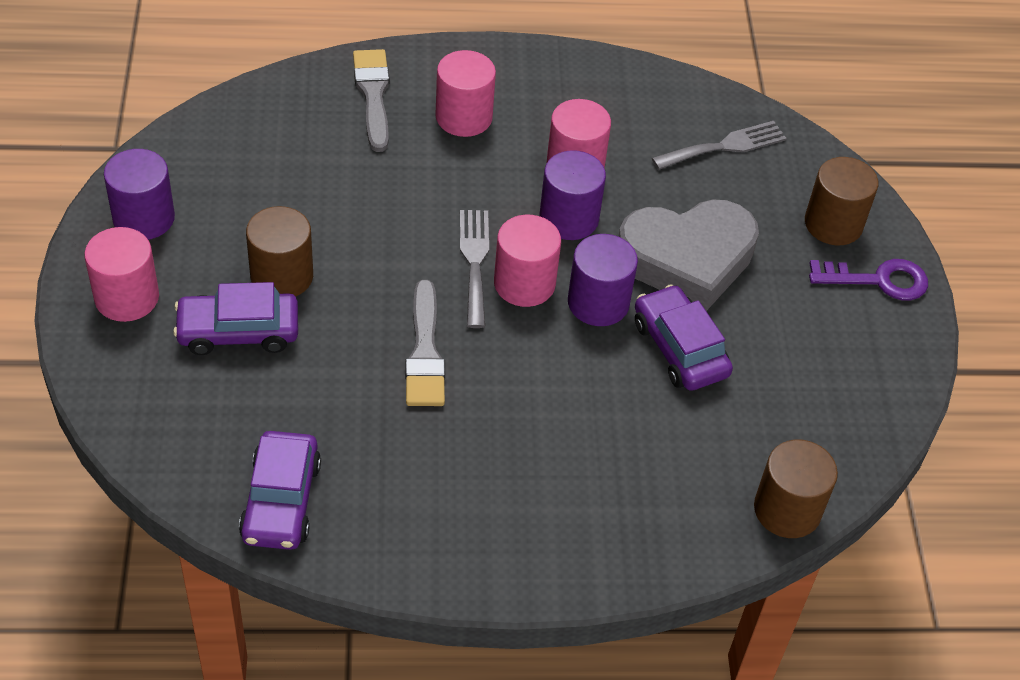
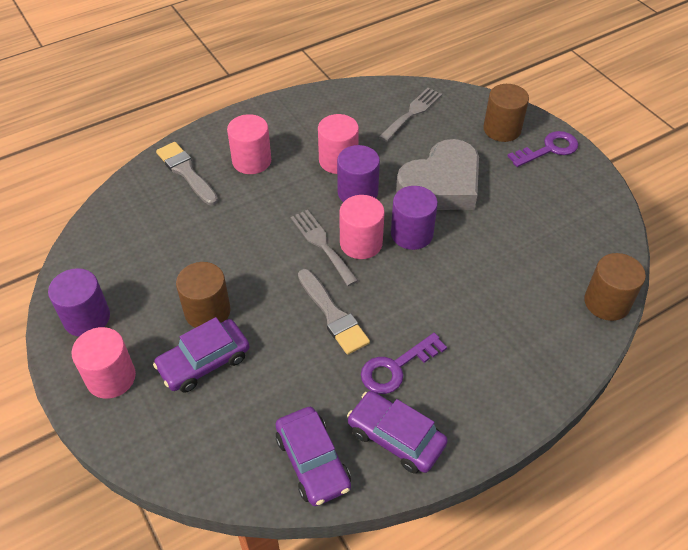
camera: 25 degrees left, 0 degrees up
purple car [635,284,733,391] -> purple car moved to [347,391,448,474]
none -> purple key [361,333,447,394]

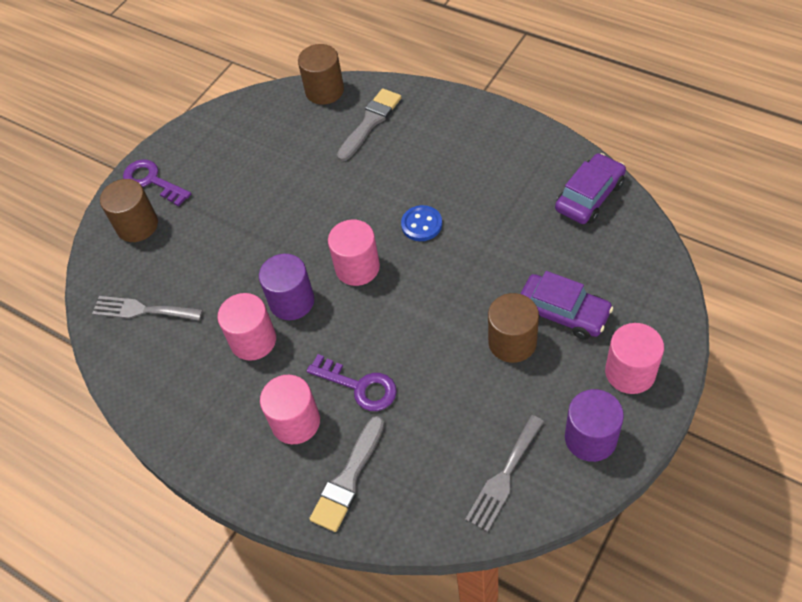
camera: 110 degrees left, 5 degrees up
grey fork [291,210,358,286] -> grey fork moved to [465,415,544,532]
grey brush [298,269,370,355] -> grey brush moved to [337,88,402,162]
purple car [347,391,448,474] -> none
purple key [361,333,447,394] -> purple key moved to [307,354,397,411]
purple cylinder [391,186,438,250] -> none
grey heart [396,139,479,210] -> none
none -> blue button [401,205,442,241]

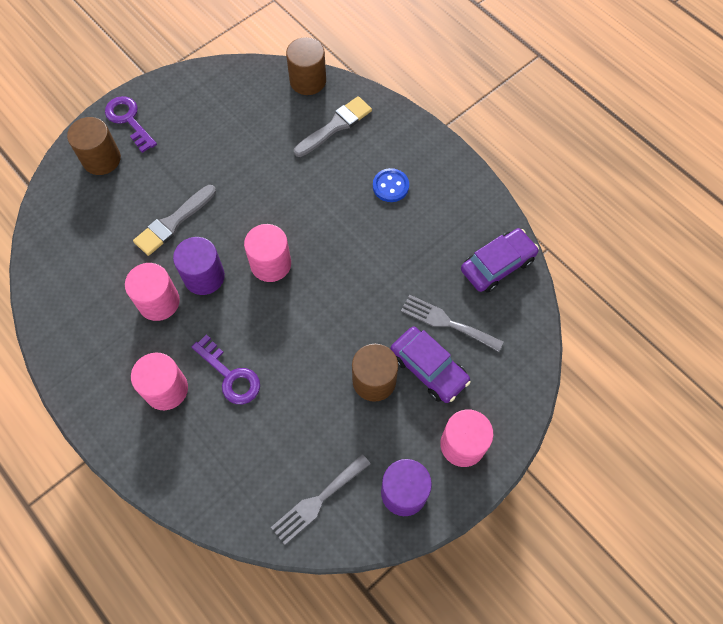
camera: 10 degrees right, 10 degrees up
grey fork [92,296,203,321] -> grey fork moved to [401,295,503,352]
grey brush [309,416,384,532] -> grey brush moved to [133,185,216,256]
blue button [401,205,442,241] -> blue button moved to [373,168,409,202]

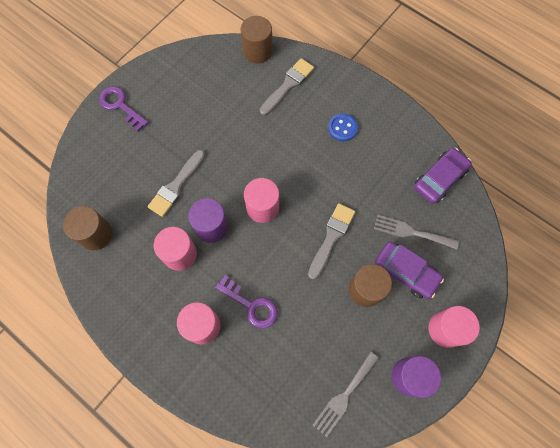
camera: 10 degrees left, 5 degrees up
brown cylinder [67,117,121,175] -> brown cylinder moved to [63,206,113,250]
none -> grey brush [308,203,355,280]

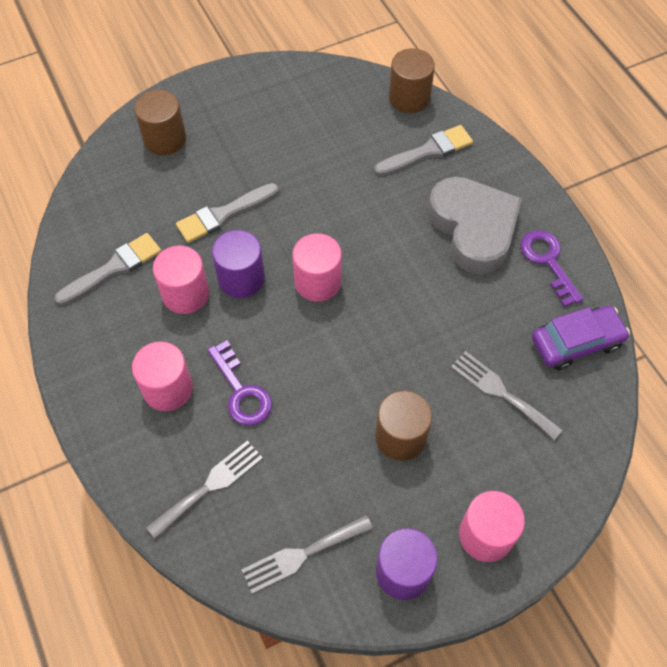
camera: 25 degrees right, 10 degrees down
brown cylinder [63,206,113,250] -> brown cylinder moved to [134,90,186,155]
purple key [99,87,148,131] -> purple key moved to [520,230,584,307]
grey brush [308,203,355,280] -> grey brush moved to [55,233,161,305]
blue button [328,114,358,141] -> grey heart [428,177,522,274]
purple car [375,242,444,299] -> none
none -> grey fork [146,440,263,539]

